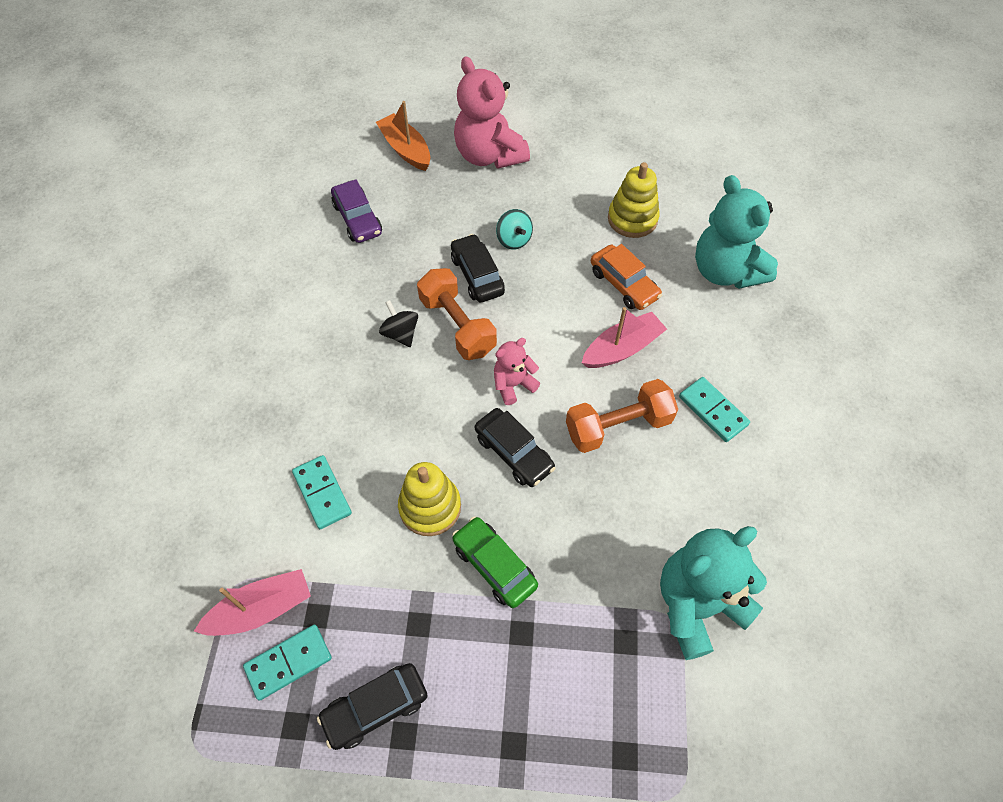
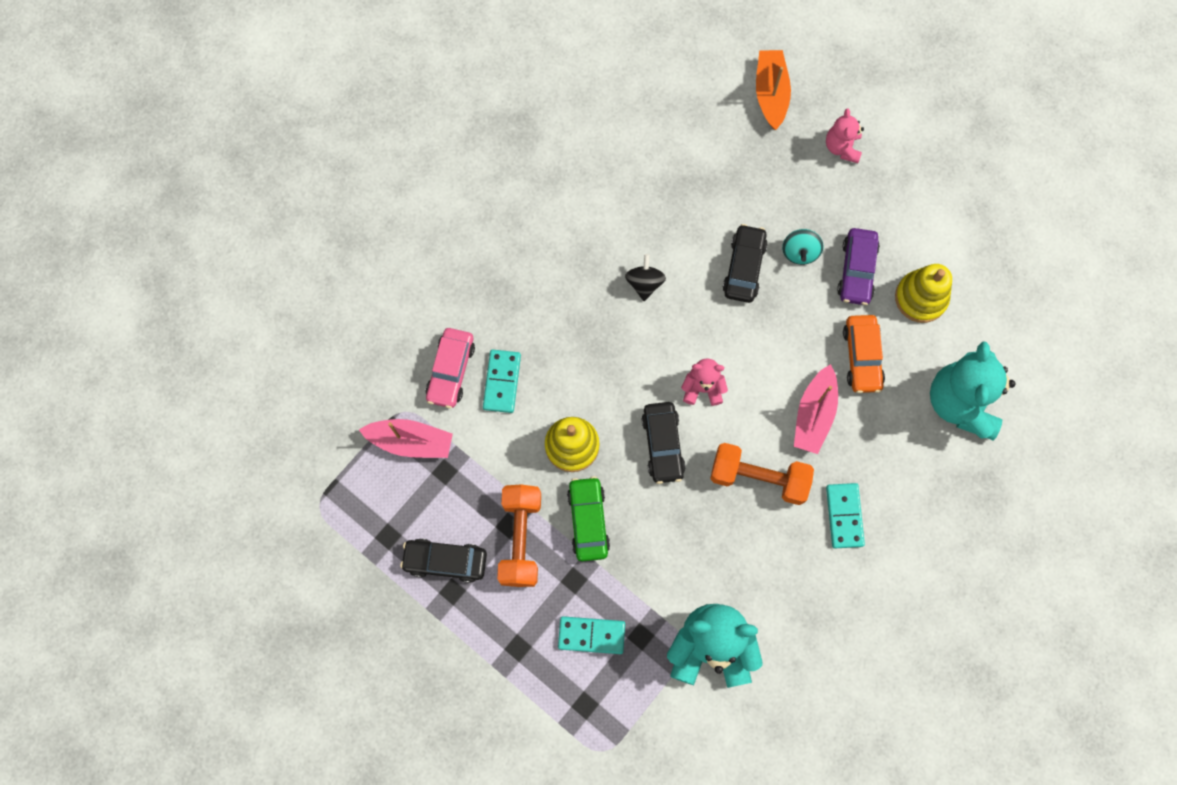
camera: 35 degrees right, 15 degrees up
turquoise domino [243,625,332,701] -> turquoise domino moved to [558,616,625,654]
purple car [331,179,382,243] -> purple car moved to [837,228,880,305]
orange dumbbell [417,268,497,360] -> orange dumbbell moved to [497,484,541,587]
pink teddy bear [454,56,530,168] -> pink teddy bear [826,108,864,163], size x0.52
pink boat [582,307,667,368] -> pink boat turned 105 degrees clockwise [794,364,838,454]
none -> pink car [426,328,475,408]

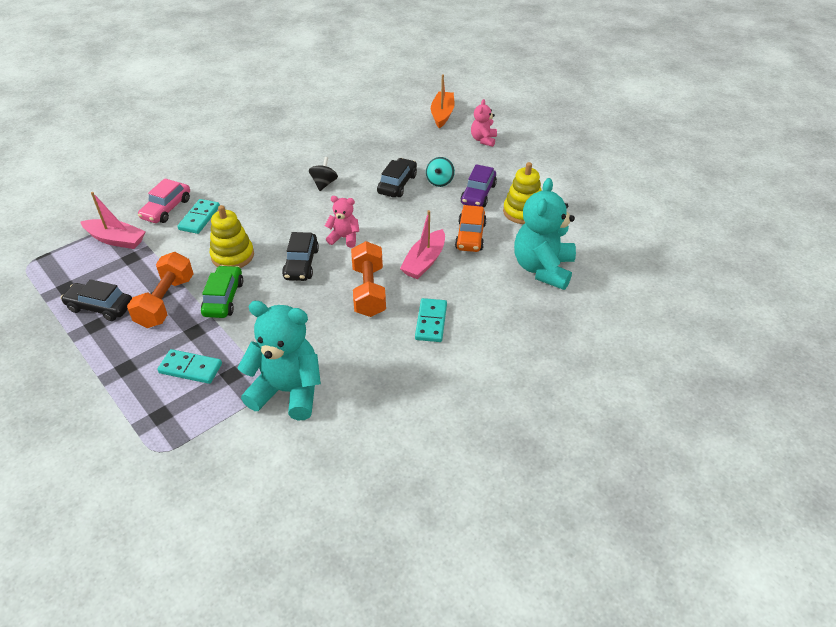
camera: 10 degrees right, 30 degrees down
orange dumbbell [710,443,814,505] -> orange dumbbell turned 60 degrees clockwise [351,241,386,317]

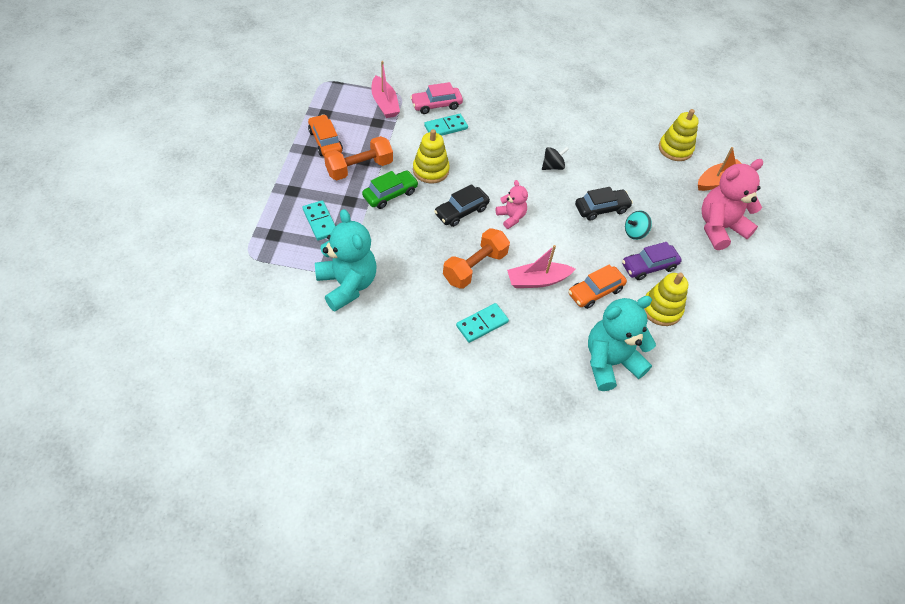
camera: 45 degrees right, 10 degrees up
black car [61,279,132,321] -> orange car [308,114,343,156]
pink teddy bear [471,99,497,147] -> pink teddy bear [701,159,763,250], size x1.92
none -> yellow stacking toy [659,109,699,161]

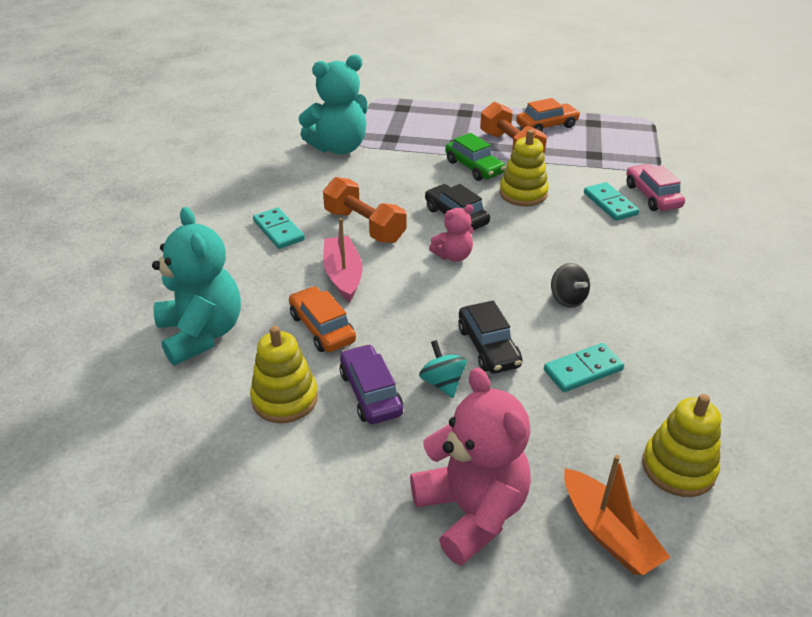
camera: 95 degrees right, 15 degrees down
turquoise domino [302,200,336,241] -> turquoise domino moved to [544,343,624,392]
pink boat [371,61,400,118] -> none

